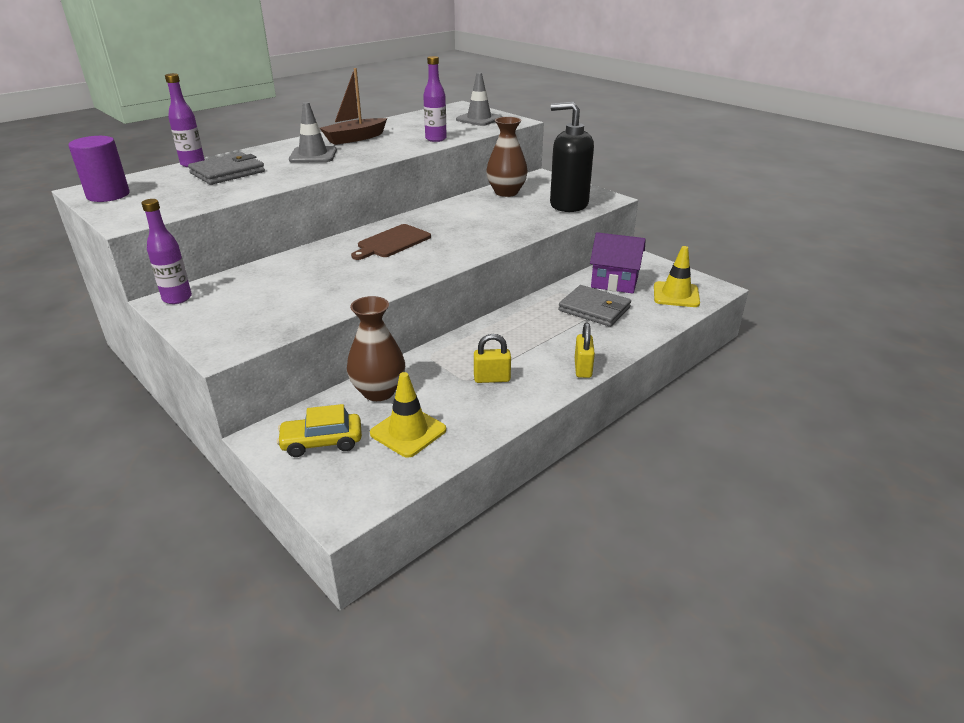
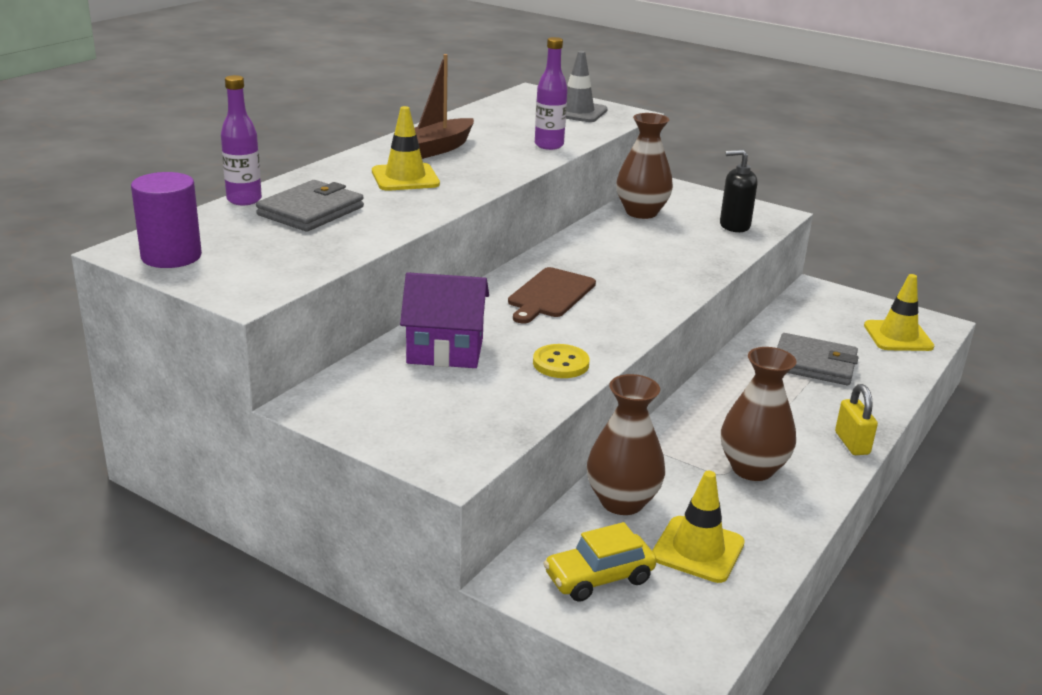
camera: 15 degrees left, 5 degrees down
purple bottle [142,199,192,304] -> none
grey traffic cone [289,102,337,163] -> yellow traffic cone [372,106,440,191]
yellow padlock [474,334,511,383] -> brown vase [721,347,796,481]
black soap dispenser [550,102,594,212] -> black soap dispenser [720,149,757,232], size x0.60
purple house [590,232,646,294] -> purple house moved to [400,272,489,368]
none -> yellow button [533,344,590,378]

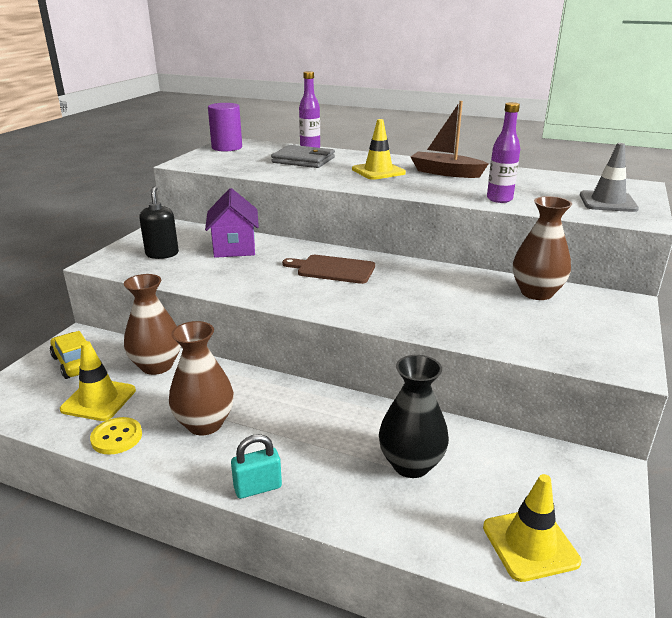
camera: 80 degrees right, 0 degrees up
yellow button [533,344,590,378] -> yellow button moved to [90,417,142,455]
black soap dispenser [720,149,757,232] -> black soap dispenser moved to [139,186,179,259]
grey wallet [777,333,859,385] -> black vase [379,355,449,478]
yellow padlock [835,384,878,455] -> turquoise padlock [231,434,282,499]

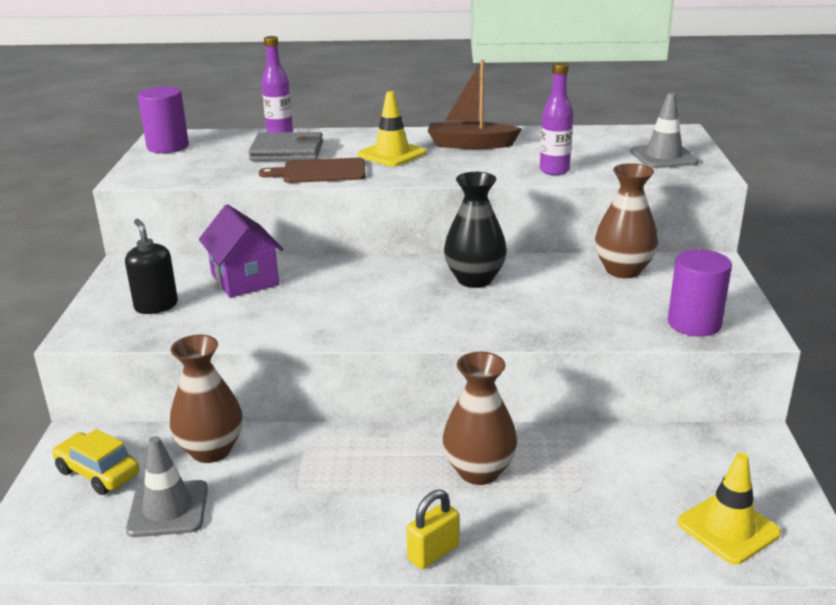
camera: 20 degrees left, 0 degrees up
yellow traffic cone [60,341,136,421] -> grey traffic cone [126,436,208,537]
yellow button [90,417,142,455] -> none
brown vase [169,321,234,436] -> brown vase moved to [442,352,517,485]
turquoise padlock [231,434,282,499] -> yellow padlock [406,490,459,569]
brown cutting board [282,255,375,284] -> brown cutting board moved to [259,158,366,183]
black vase [379,355,449,478] -> black vase moved to [444,172,507,288]
none -> purple cylinder [668,249,732,337]

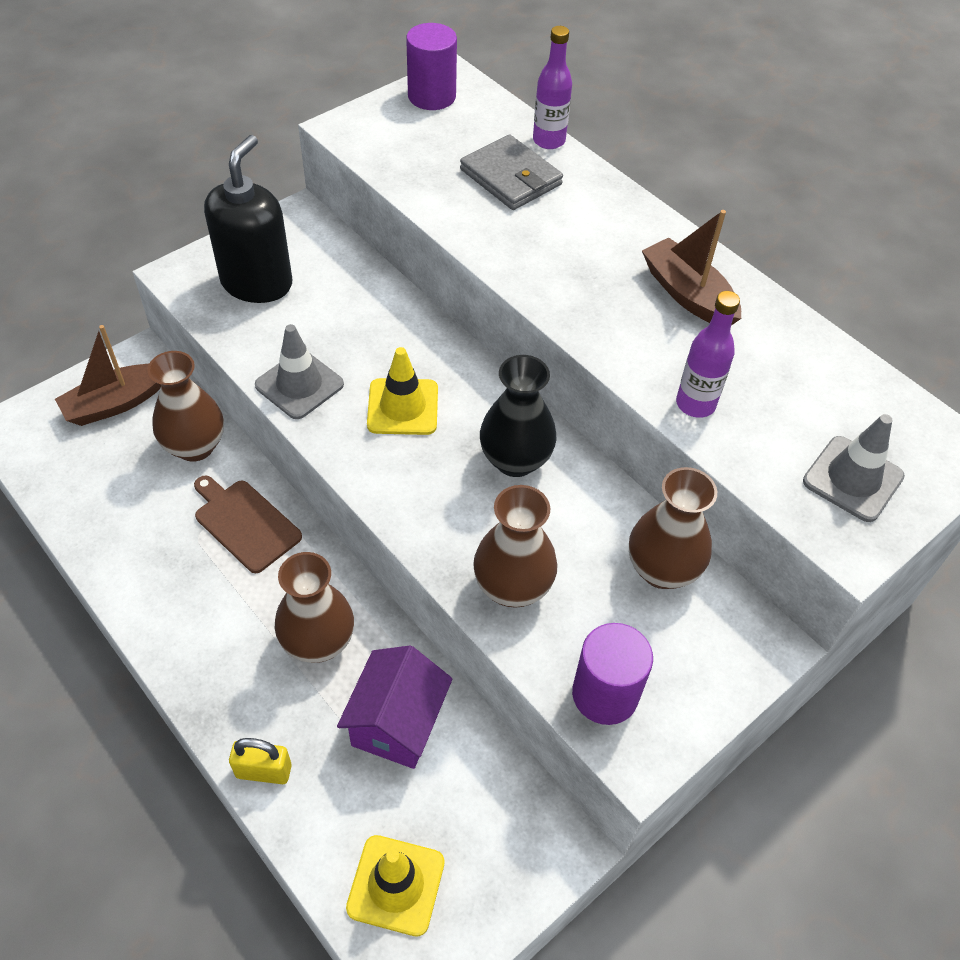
camera: 45 degrees right, 25 degrees up
yellow car [52,429,139,495] -> brown boat [55,325,161,426]
black soap dispenser [125,219,178,314] -> black soap dispenser [204,135,292,303], size x1.66
grey traffic cone [126,436,208,537] -> grey traffic cone moved to [255,324,344,419]
purple house [199,204,283,298] -> purple house moved to [337,646,453,769]
brown cutting board [259,158,366,183] -> brown cutting board moved to [194,475,302,573]
yellow traffic cone [358,91,426,167] -> yellow traffic cone moved to [367,347,438,435]
yellow padlock [406,490,459,569] -> yellow padlock moved to [229,738,292,784]
none -> brown vase [473,485,558,608]

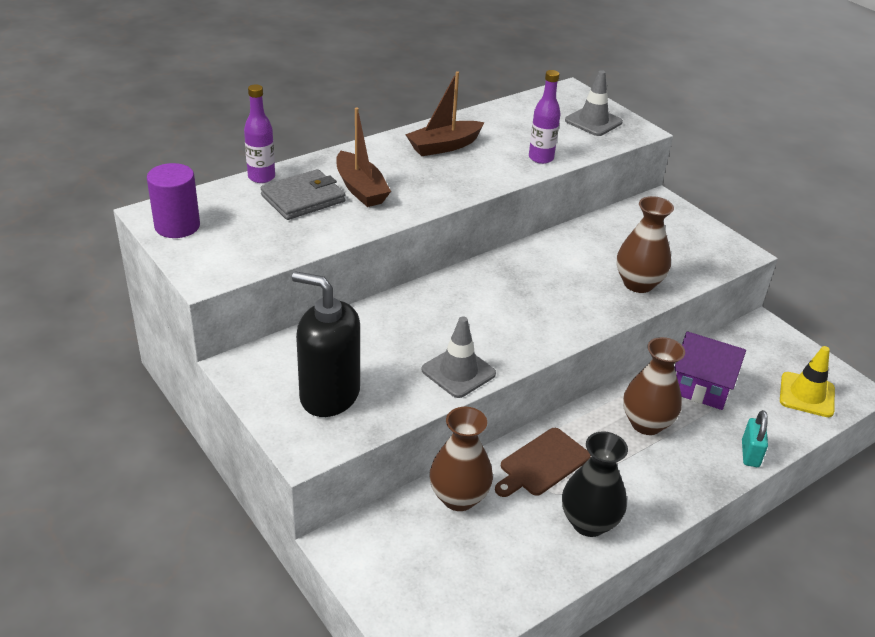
camera: 85 degrees left, 15 degrees down
brown boat [55,325,161,426] -> brown boat moved to [336,108,391,207]
yellow padlock [229,738,292,784] -> turquoise padlock [742,410,768,467]
yellow traffic cone [367,347,438,435] -> none
black vase [480,355,557,477] -> black vase moved to [562,431,628,537]
purple cylinder [572,623,653,725] -> none
brown vase [629,467,717,589] -> none

